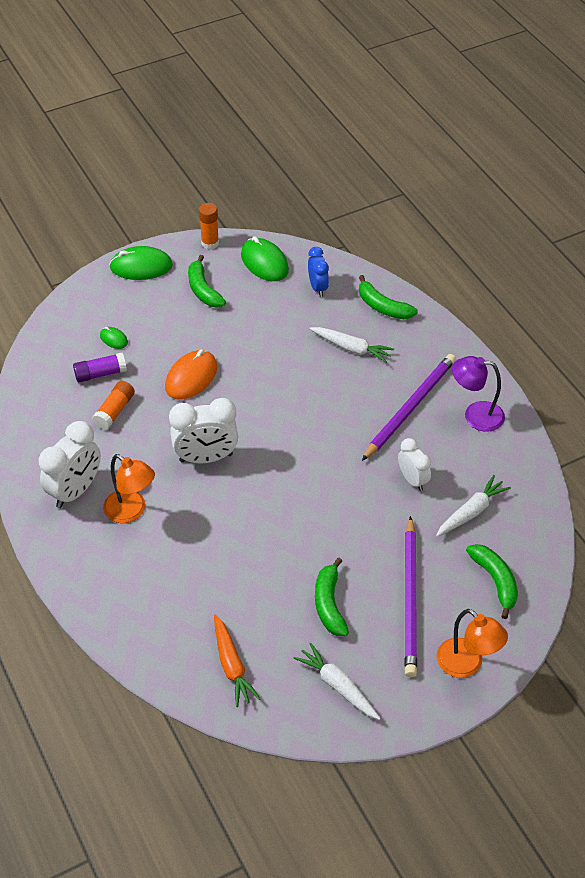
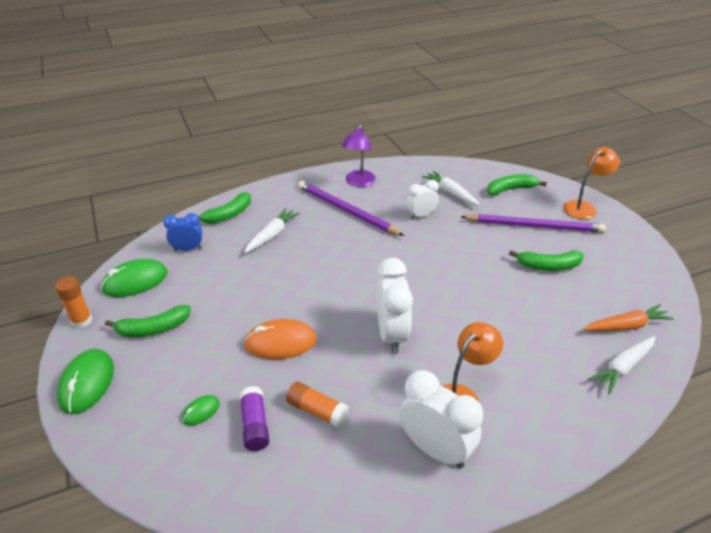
camera: 85 degrees left, 10 degrees down
orange mouse [165,350,217,399] -> orange mouse turned 45 degrees counterclockwise [244,319,317,360]
white carrot [293,643,381,720] -> white carrot moved to [588,336,655,394]

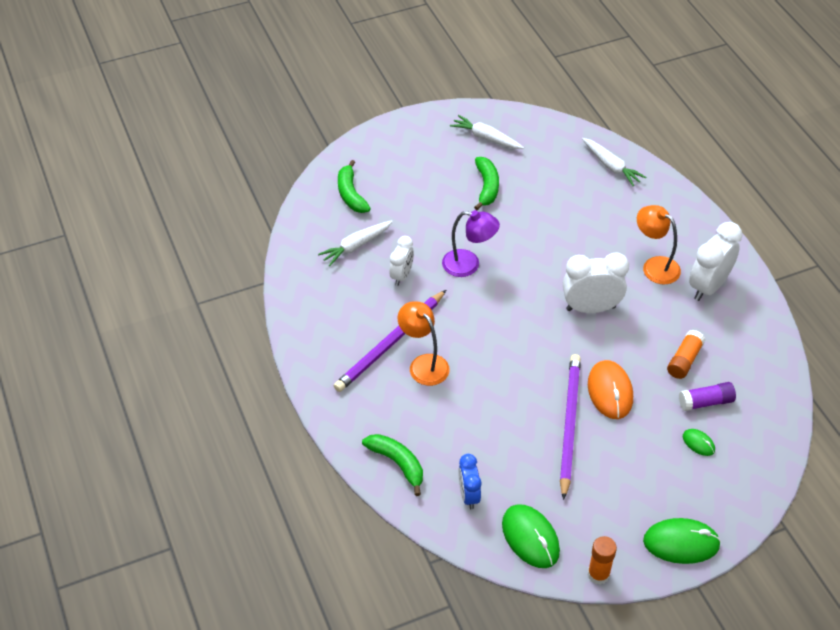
camera: 90 degrees left, 10 degrees up
green banana [105,305,191,337] -> none
white carrot [244,208,300,253] -> white carrot moved to [450,115,524,149]
purple lamp [342,124,376,187] -> purple lamp moved to [442,210,500,277]
white clock [406,180,439,219] -> white clock turned 135 degrees counterclockwise [389,236,414,286]
purple pencil [461,214,606,233] -> purple pencil moved to [560,354,581,500]
orange lamp [563,147,620,219] -> orange lamp moved to [398,301,449,386]
orange carrot [584,304,674,331] -> none

